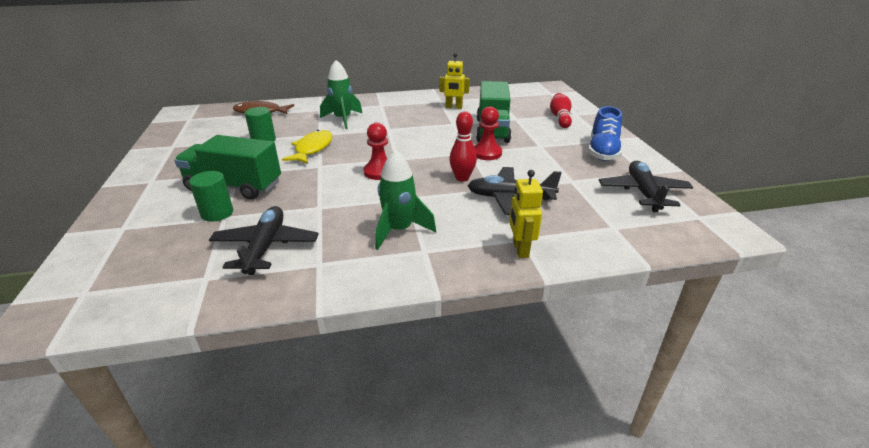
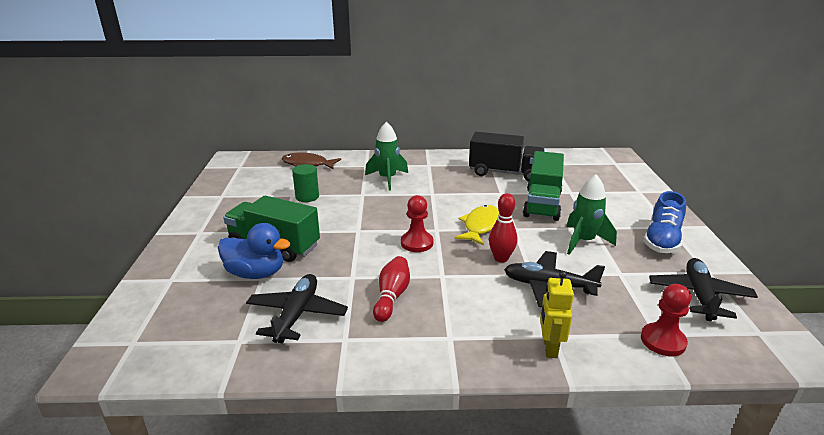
camera: 10 degrees right, 5 degrees down
green cylinder [189,171,233,222] -> blue duck [218,223,291,279]
yellow fish [282,130,332,164] -> yellow fish moved to [455,205,499,246]
green rocket [375,150,436,250] -> green rocket moved to [566,174,617,255]
yellow robot [439,53,470,109] -> black truck [469,132,545,181]
red pawn [474,106,502,160] -> red pawn moved to [641,284,691,356]
red bowling pin [550,93,572,128] -> red bowling pin moved to [373,256,410,322]

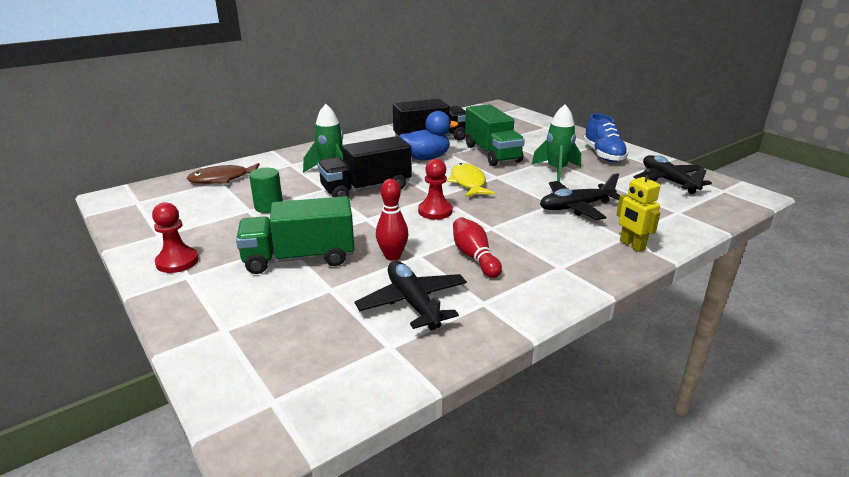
camera: 35 degrees left, 0 degrees up
blue duck [218,223,291,279] -> blue duck moved to [399,111,459,160]
red bowling pin [489,193,517,263] -> red bowling pin moved to [376,179,408,261]
red pawn [641,284,691,356] -> red pawn moved to [152,202,199,273]
none -> black truck [317,136,412,197]

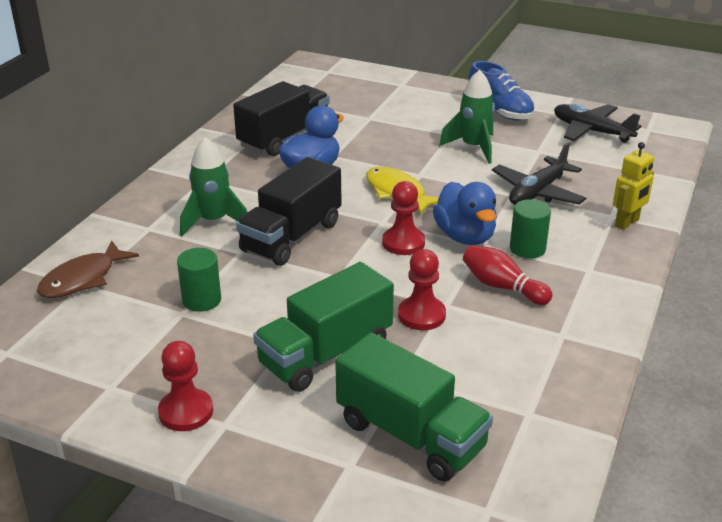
camera: 30 degrees left, 5 degrees up
black plane [355,261,467,331] -> none
red bowling pin [376,179,408,261] -> red pawn [398,249,446,330]
green truck [465,104,525,166] -> green truck moved to [335,332,493,481]
yellow robot [616,168,660,252] -> yellow robot turned 75 degrees counterclockwise [613,142,654,230]
none -> blue duck [433,182,497,245]
none -> green cylinder [510,199,551,259]

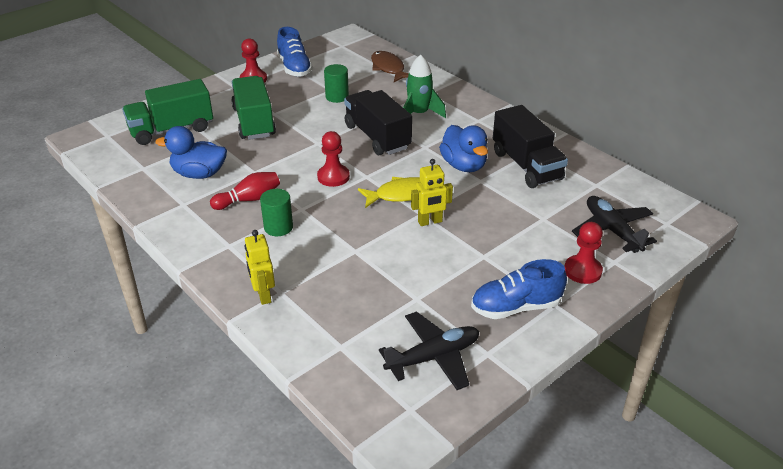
camera: 115 degrees right, 5 degrees up
red pawn [398,249,446,330] -> red pawn moved to [564,222,603,284]
blue duck [433,182,497,245] -> blue duck moved to [155,126,227,179]
green rocket [439,70,495,164] -> none
black plane [492,142,586,205] -> black plane moved to [572,196,657,253]
none -> blue shoe [277,27,313,77]
none -> yellow robot [411,159,453,226]

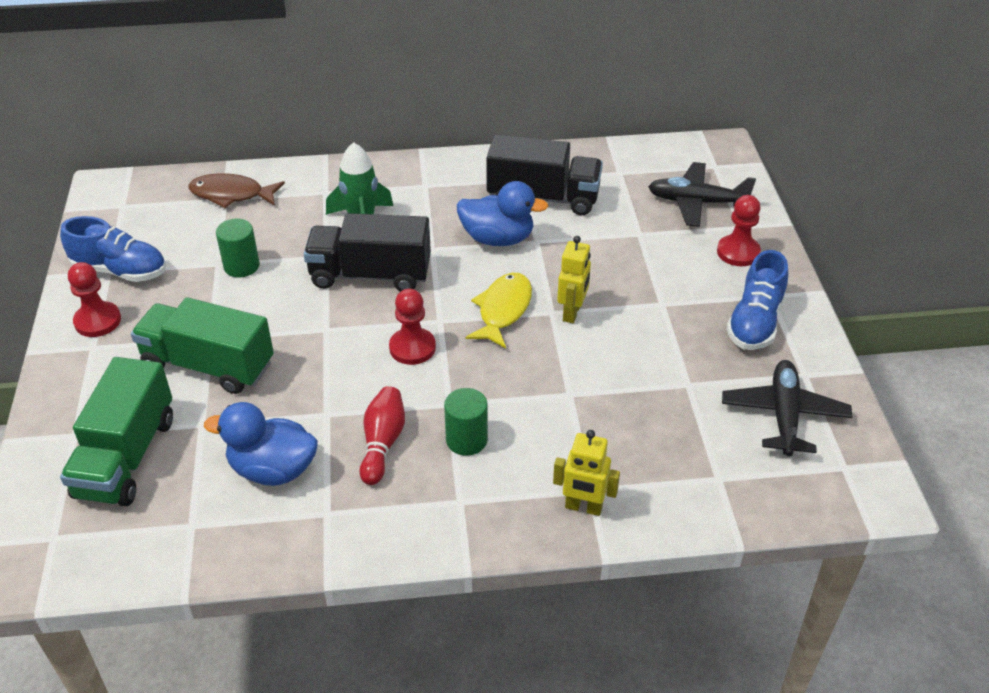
camera: 55 degrees left, 5 degrees up
blue duck [155,126,227,179] -> blue duck turned 60 degrees clockwise [204,402,318,486]

